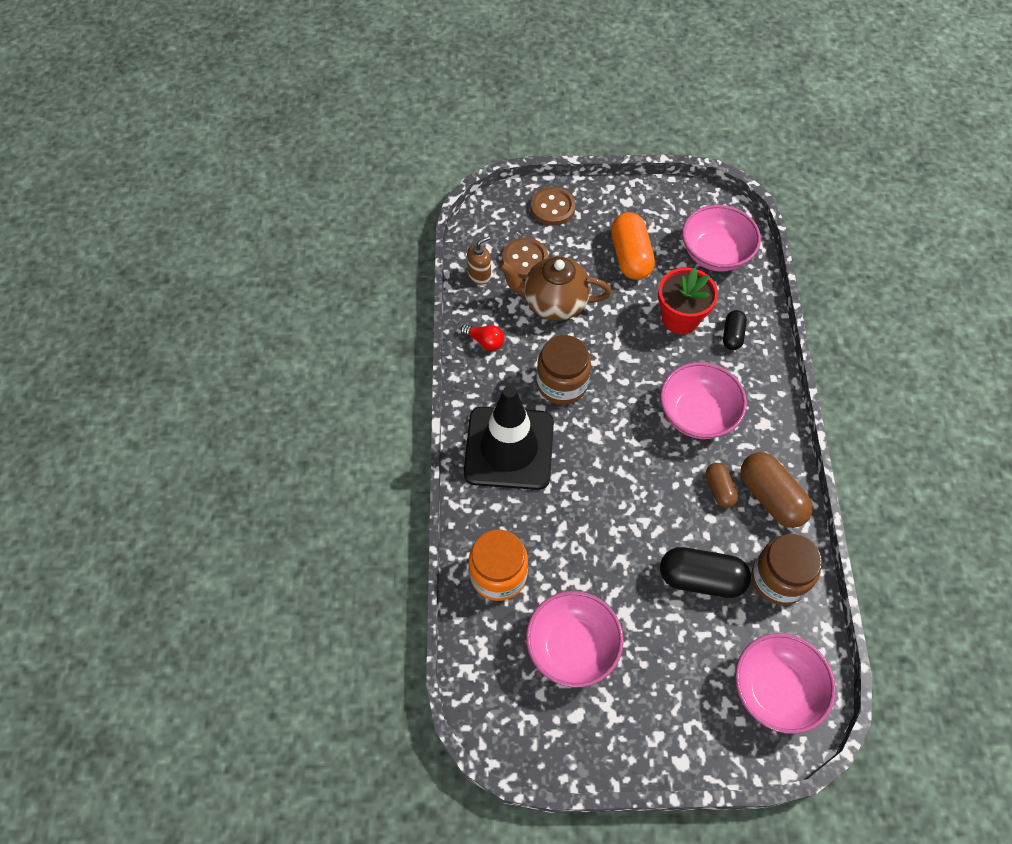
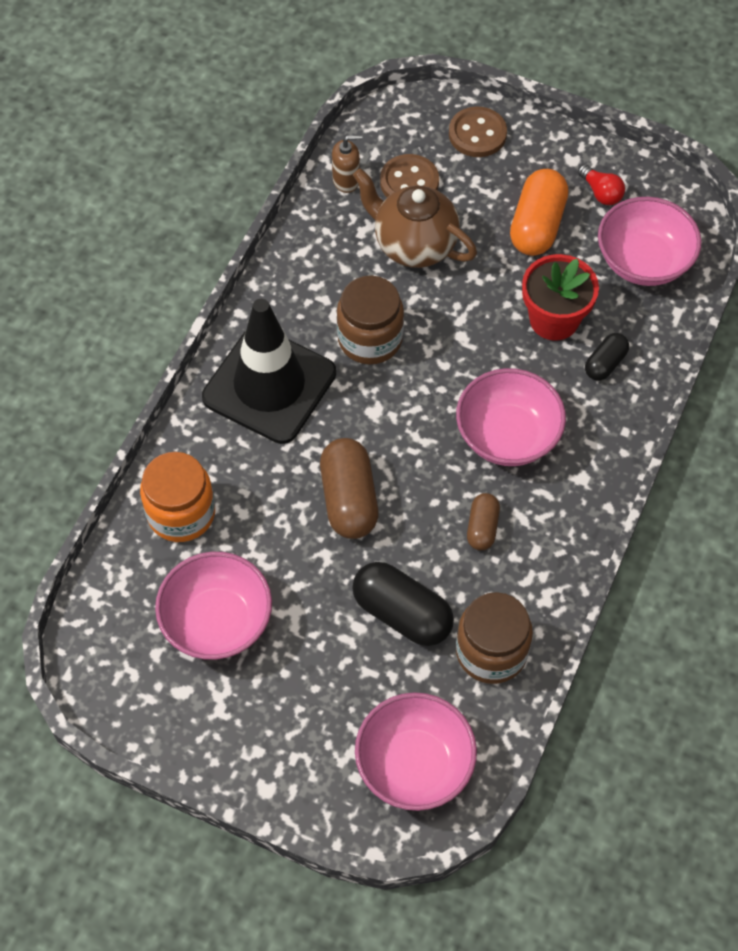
camera: 25 degrees right, 0 degrees up
red light bulb [460,324,504,351] -> red light bulb moved to [578,164,625,205]
brown capsule [740,452,813,528] -> brown capsule moved to [320,438,378,539]

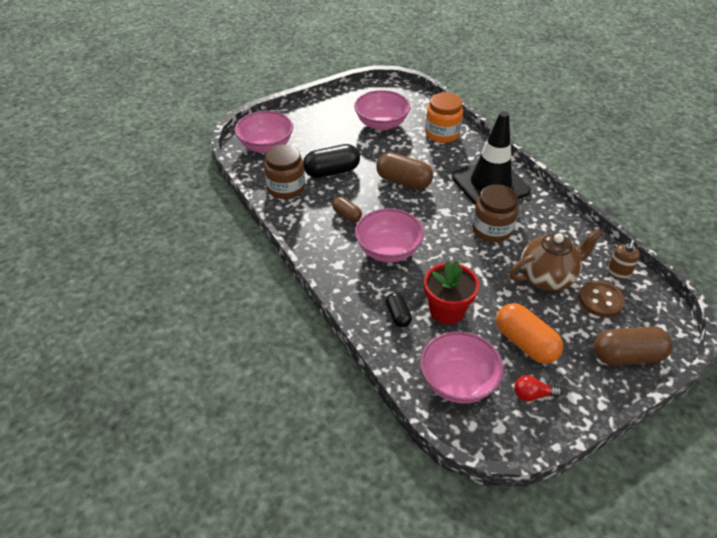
camera: 125 degrees right, 15 degrees down
brown button [449,107,507,157] -> brown capsule [594,327,672,366]

